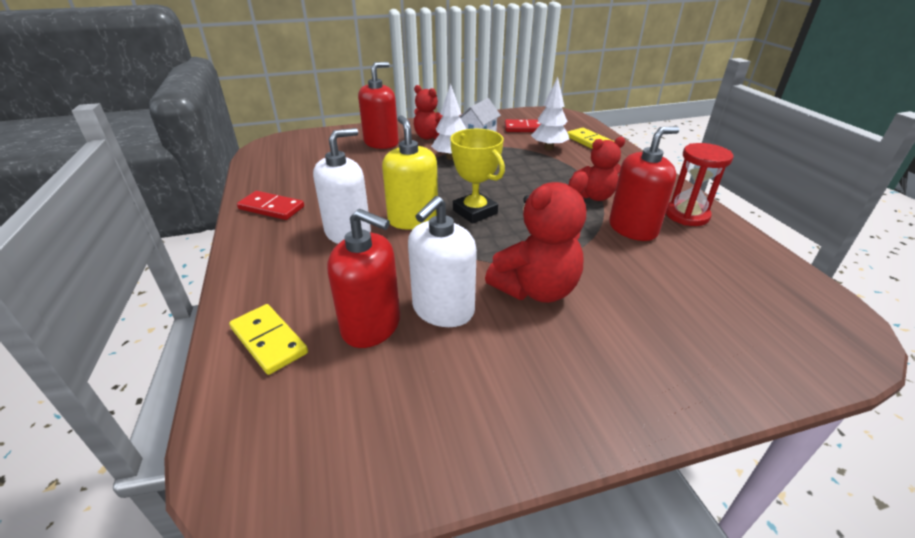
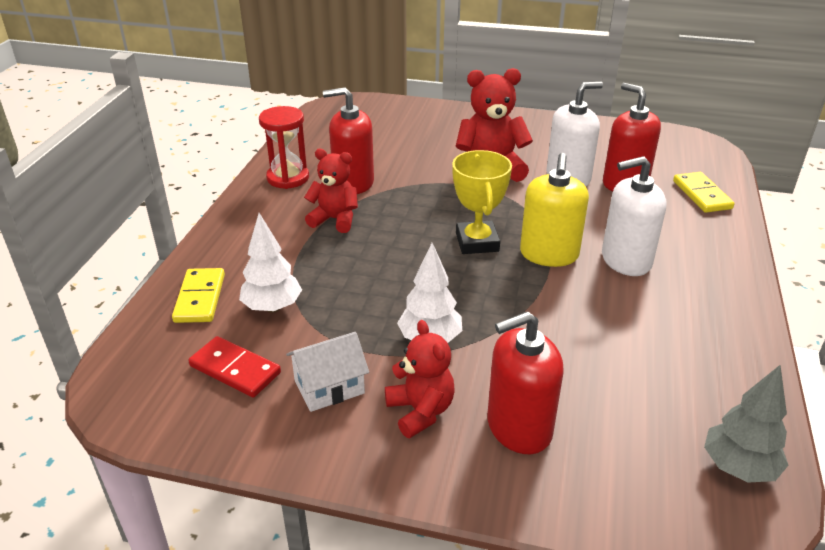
camera: 150 degrees left, 0 degrees up
red domino [237,191,304,220] -> none
none -> grey tree [704,365,788,483]

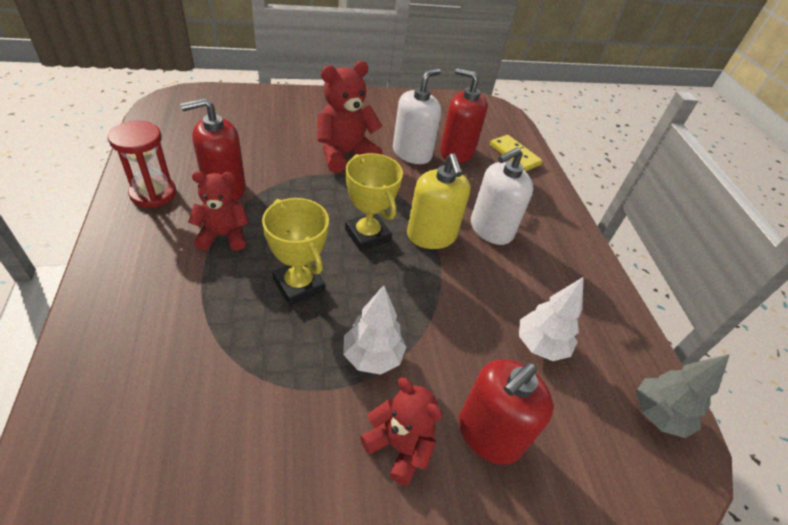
camera: 30 degrees left, 10 degrees up
yellow domino [172,268,225,323] -> none
red domino [188,336,281,398] -> none
white tree [239,213,302,313] -> white tree moved to [519,277,584,361]
white house [286,332,369,412] -> none
none -> yellow trophy [262,198,329,306]

